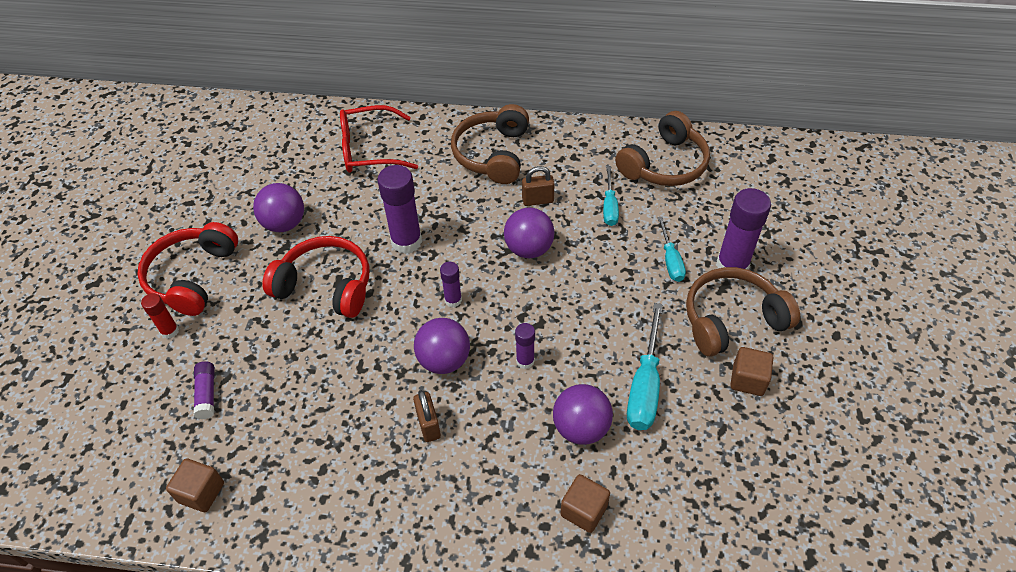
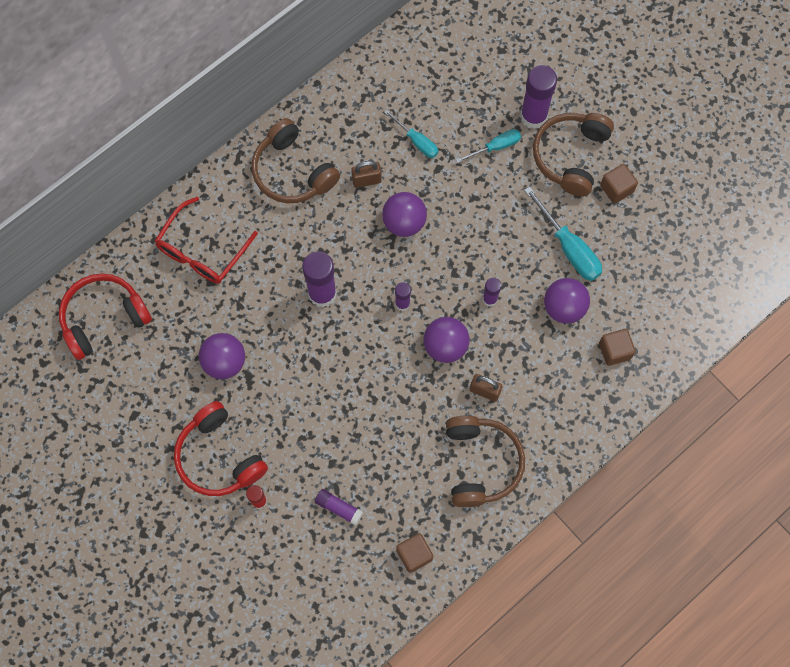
camera: 50 degrees left, 20 degrees up
red headphones [262,236,369,318] -> red headphones moved to [59,273,152,360]
brown padlock [522,166,555,206] -> brown padlock turned 45 degrees clockwise [351,161,382,188]
brown headphones [615,111,710,186] -> brown headphones moved to [446,416,525,507]
turquoise screwdriver [657,217,686,282] -> turquoise screwdriver turned 60 degrees counterclockwise [456,129,521,163]

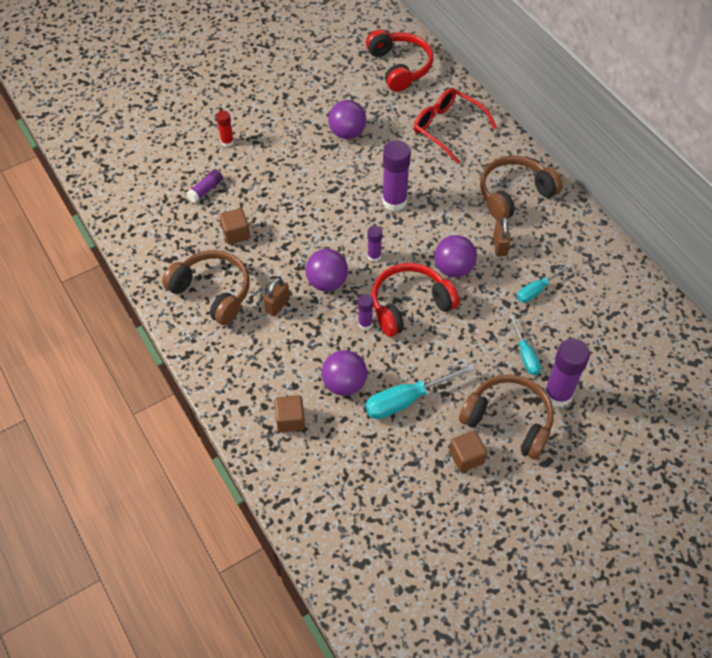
camera: 100 degrees right, 15 degrees down
red headphones [174,401,268,496] -> red headphones moved to [372,263,460,337]
brown cube [396,533,433,573] -> brown cube moved to [220,208,250,244]
brown headphones [446,416,525,507] -> brown headphones turned 150 degrees counterclockwise [162,250,250,325]

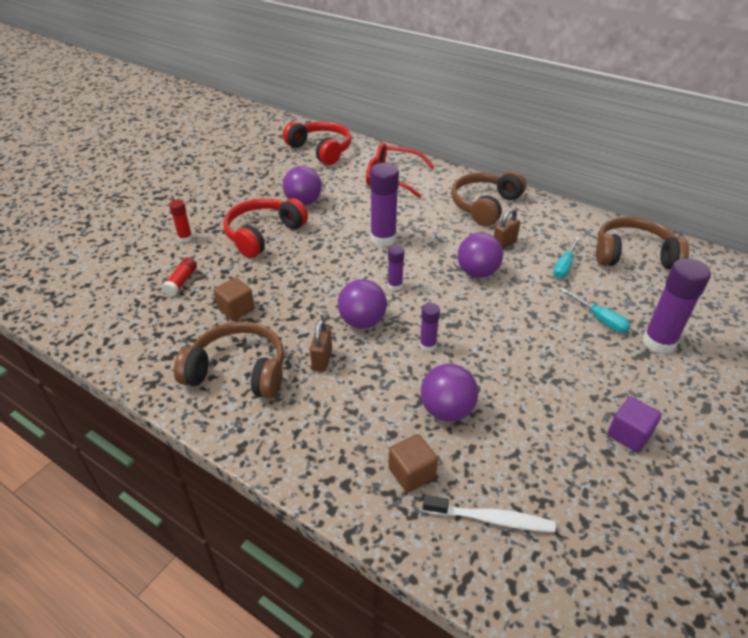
camera: 25 degrees left, 15 degrees down
purple glue stick [186,169,223,203] -> red glue stick [162,257,197,296]
turquoise screwdriver [365,363,475,419] -> none
red headphones [372,263,460,337] -> red headphones moved to [223,198,308,258]
brown cube [449,431,487,472] -> purple cube [608,397,662,452]
brown headphones [459,374,554,460] -> brown headphones moved to [596,217,689,269]
brown padlock [493,217,510,256] -> brown padlock turned 75 degrees clockwise [494,208,520,249]
none -> white toothbrush [423,495,556,532]

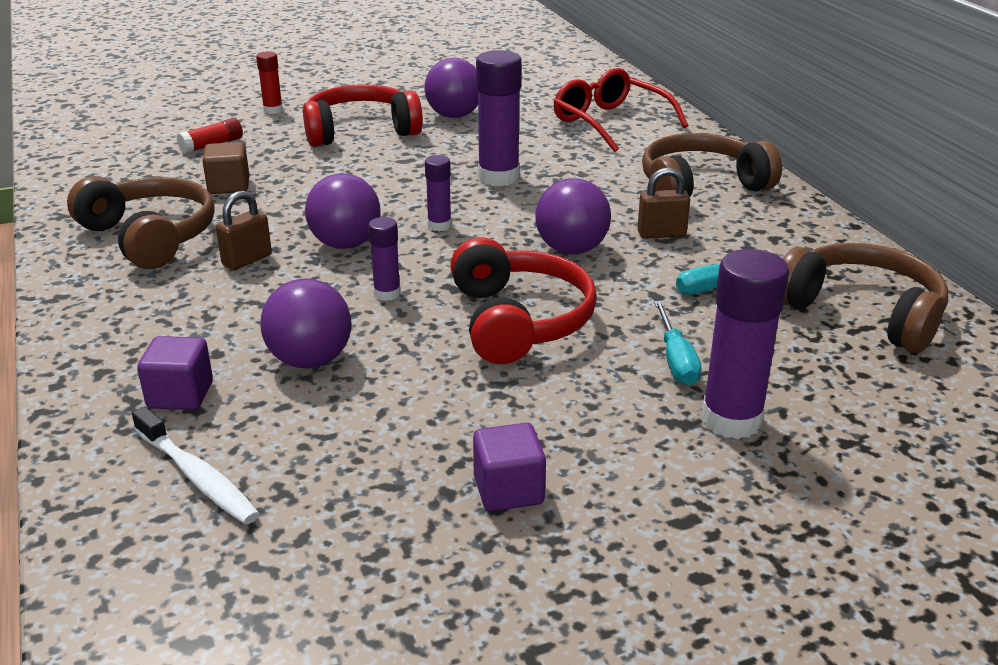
camera: 35 degrees right, 10 degrees down
red headphones [283,121,352,165] -> red headphones moved to [450,237,597,364]
brown cube [388,434,438,493] -> purple cube [137,336,213,410]

